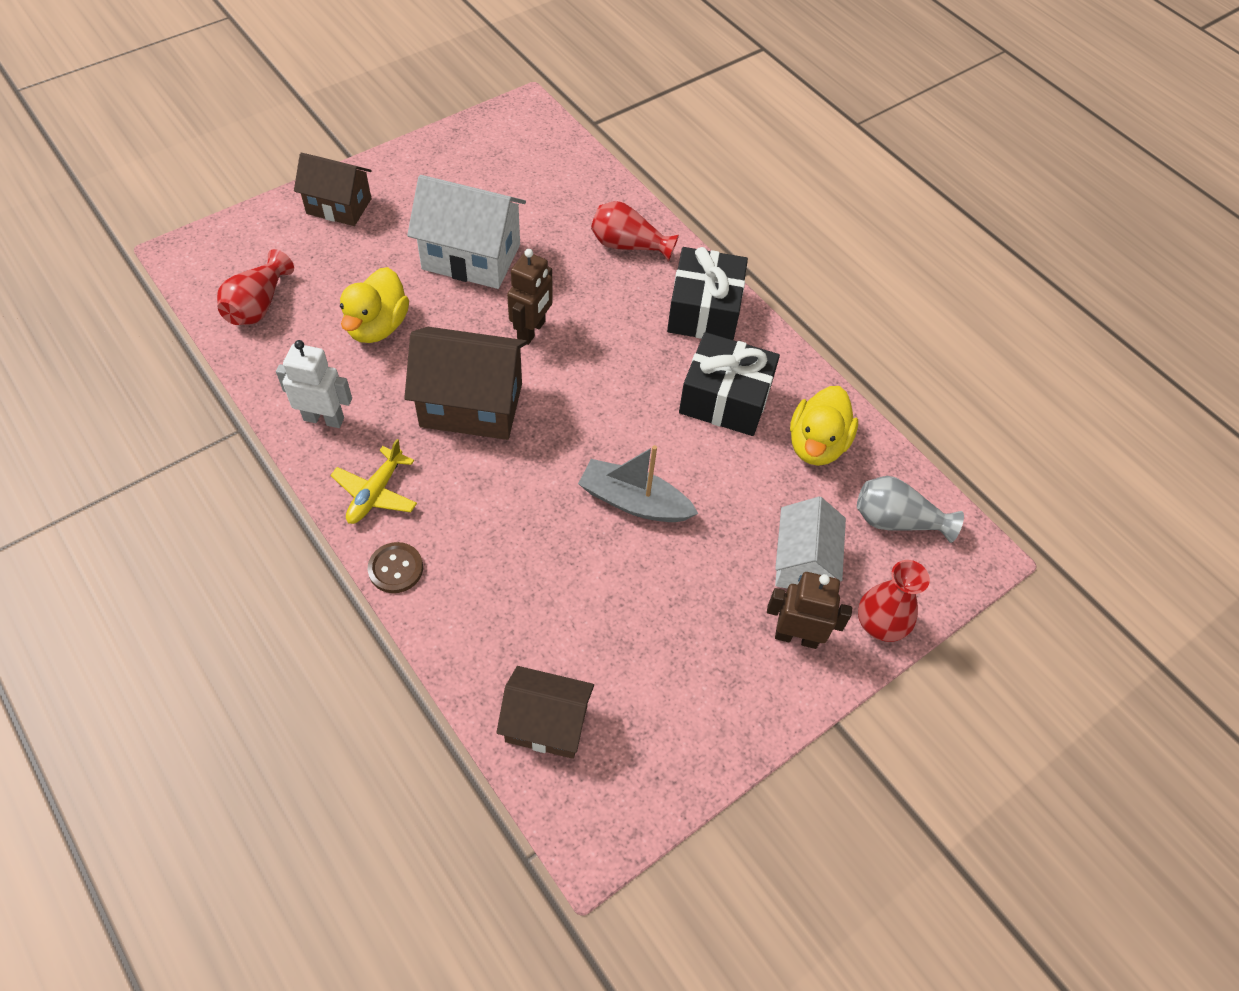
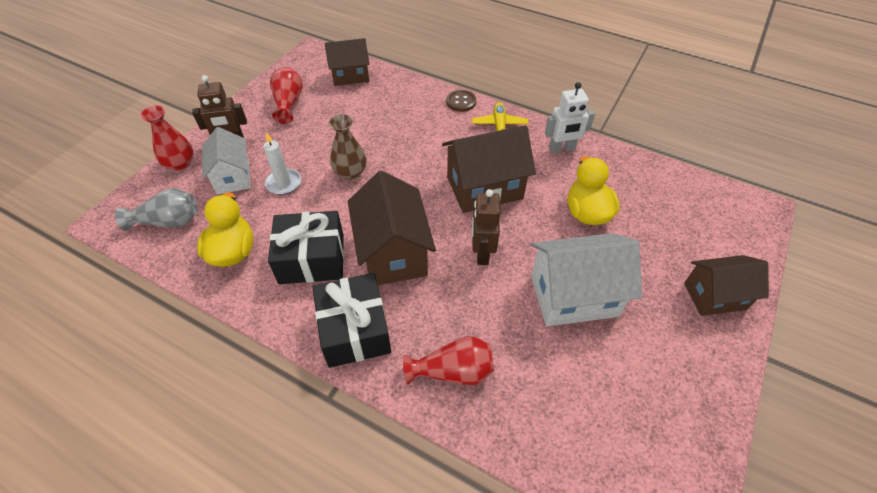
camera: 160 degrees right, 5 degrees down
red vase [217,249,294,325] -> red vase moved to [270,67,303,124]
grey boat [578,445,699,522] -> brown vase [329,114,366,180]
none -> white candle [263,132,301,195]
none -> brown house [348,171,436,285]

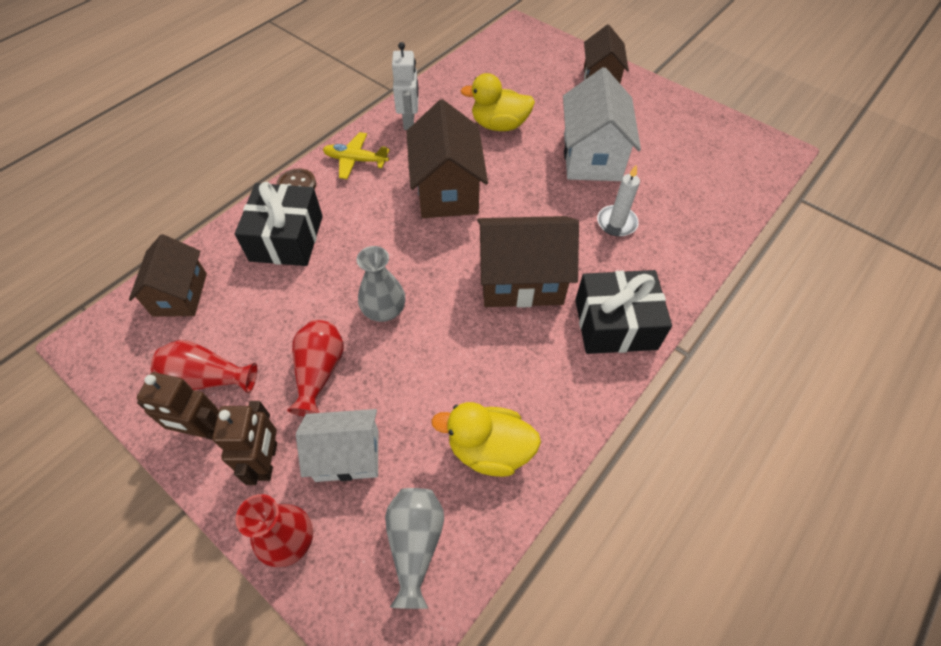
camera: 80 degrees left, 5 degrees up
white candle [263,132,301,195] -> white candle moved to [597,165,640,237]
black gift [268,211,344,284] -> black gift moved to [235,182,323,266]
brown vase [329,114,366,180] -> grey vase [357,246,405,322]
red vase [403,336,494,385] -> red vase moved to [287,320,344,417]
brown robot [472,189,501,265] -> brown robot moved to [137,372,219,440]

